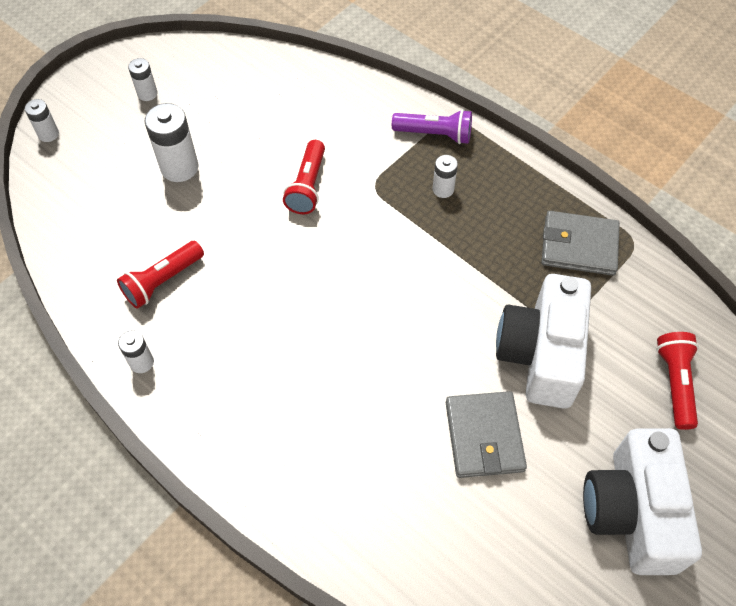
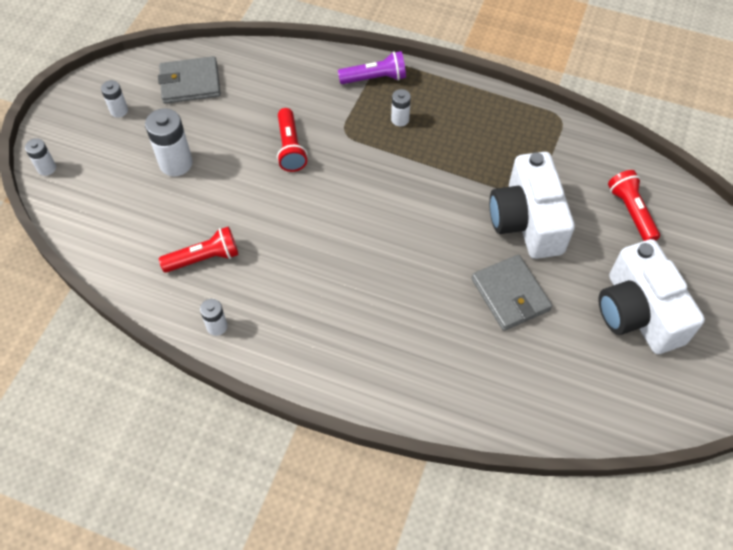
camera: 20 degrees left, 0 degrees up
red flashlight [117,241,204,309] -> red flashlight turned 135 degrees counterclockwise [159,226,239,273]
grey wallet [541,211,620,276] -> grey wallet moved to [158,56,221,104]

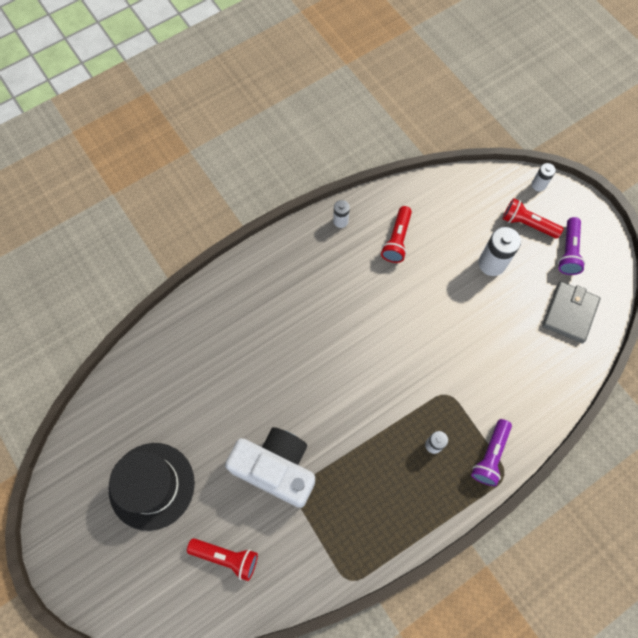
camera: 125 degrees right, 10 degrees up
white battery [101,80,128,118] -> purple flashlight [558,217,585,275]
red flashlight [277,108,308,172] -> red flashlight moved to [502,198,564,238]
grey wallet [471,255,552,331] -> none
white camera [598,239,705,354] -> black hat [109,443,195,531]

